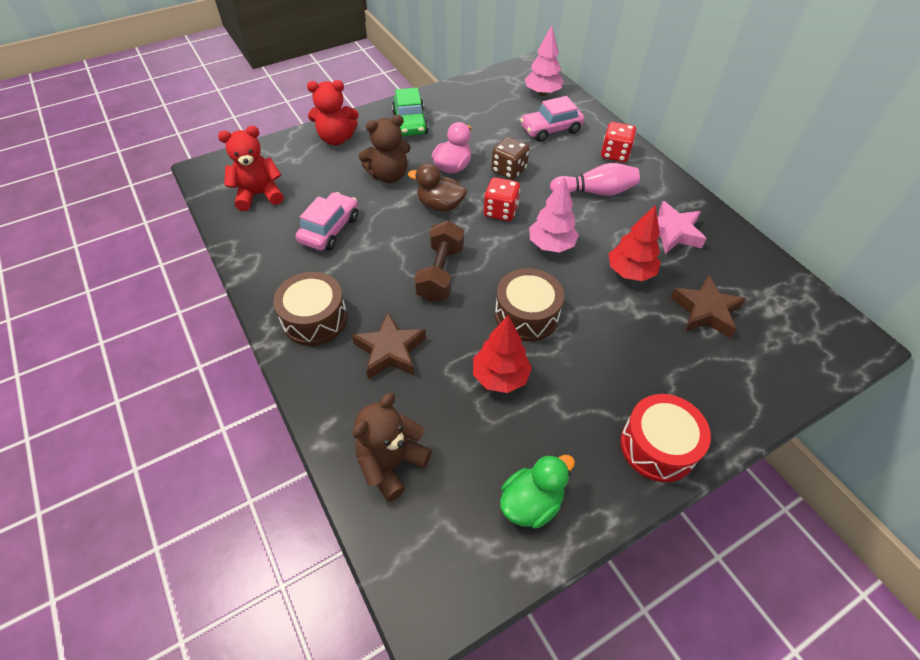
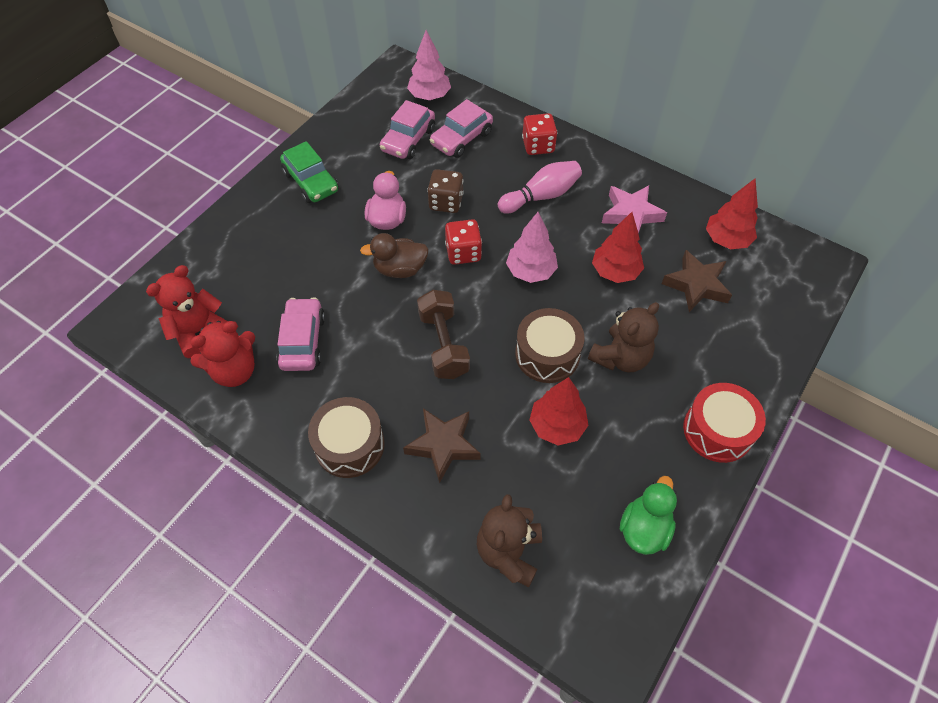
camera: 25 degrees left, 5 degrees up
red teddy bear [307,80,359,145] -> red teddy bear moved to [190,321,255,387]
brown teddy bear [359,115,410,183] -> brown teddy bear moved to [588,302,659,372]
none -> pink car [380,100,435,159]
none -> red tree [706,179,758,249]

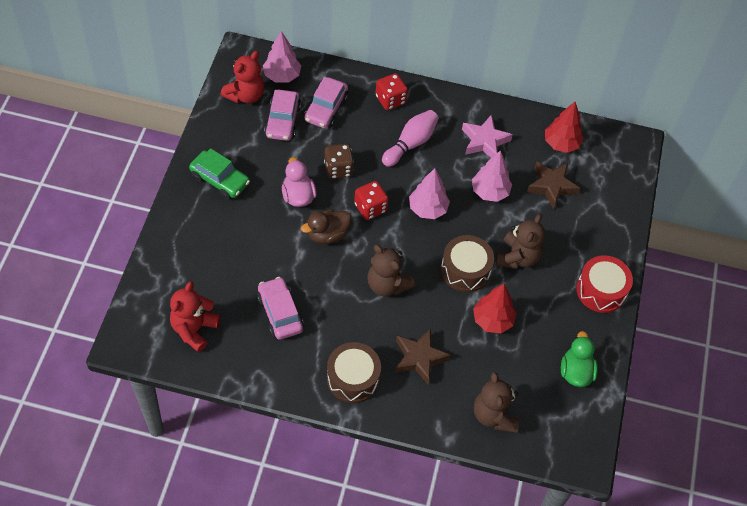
camera: 25 degrees left, 0 degrees up
red teddy bear [190,321,255,387] -> red teddy bear moved to [220,51,264,103]
brown dumbbell [417,290,470,379] -> brown teddy bear [367,245,415,296]
red tree [592,212,644,283] -> pink tree [472,150,512,202]

